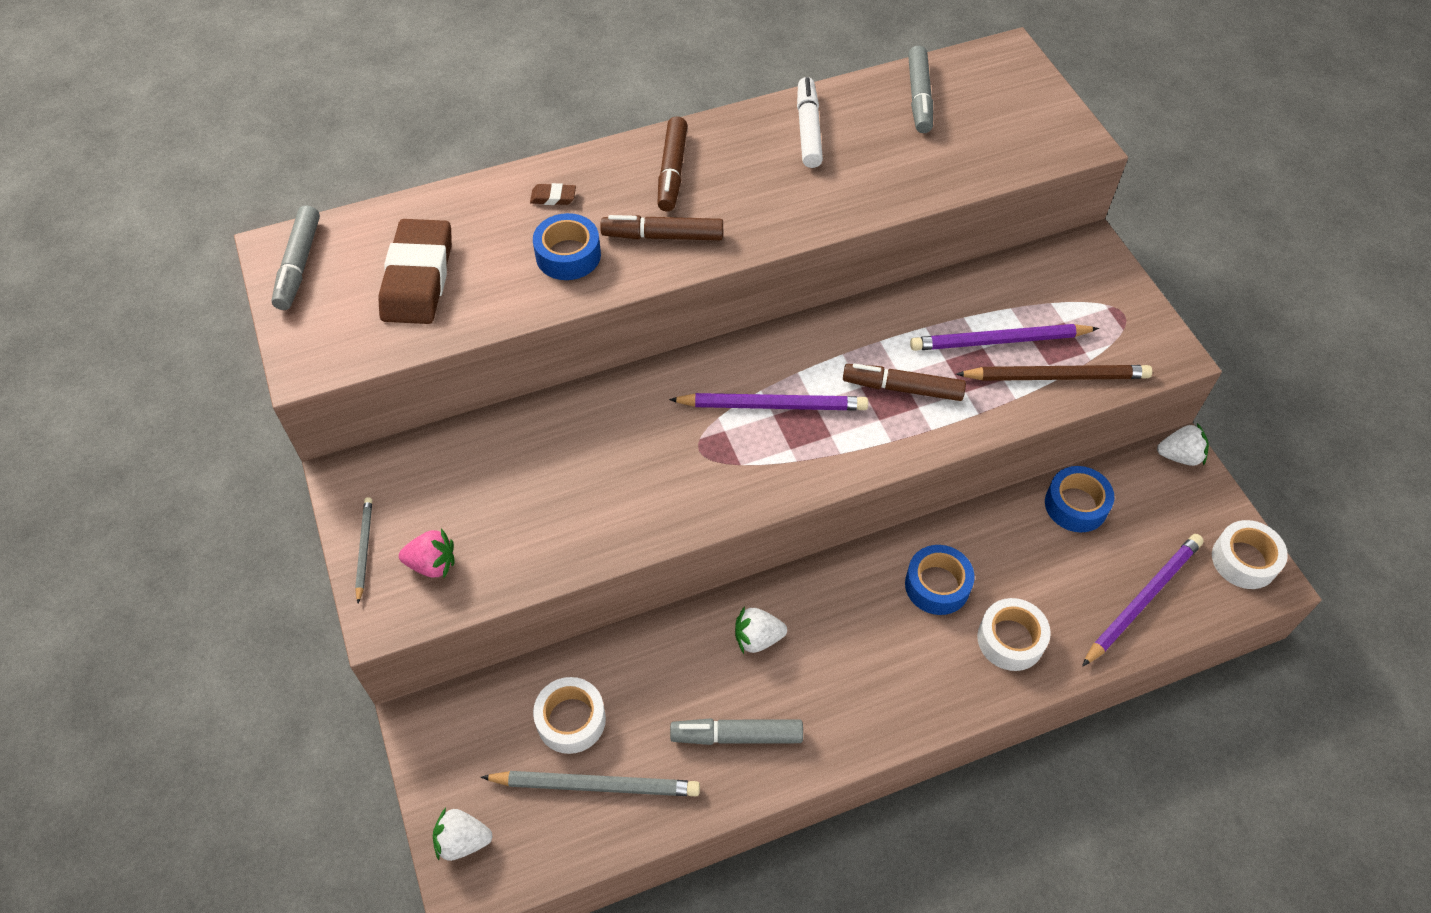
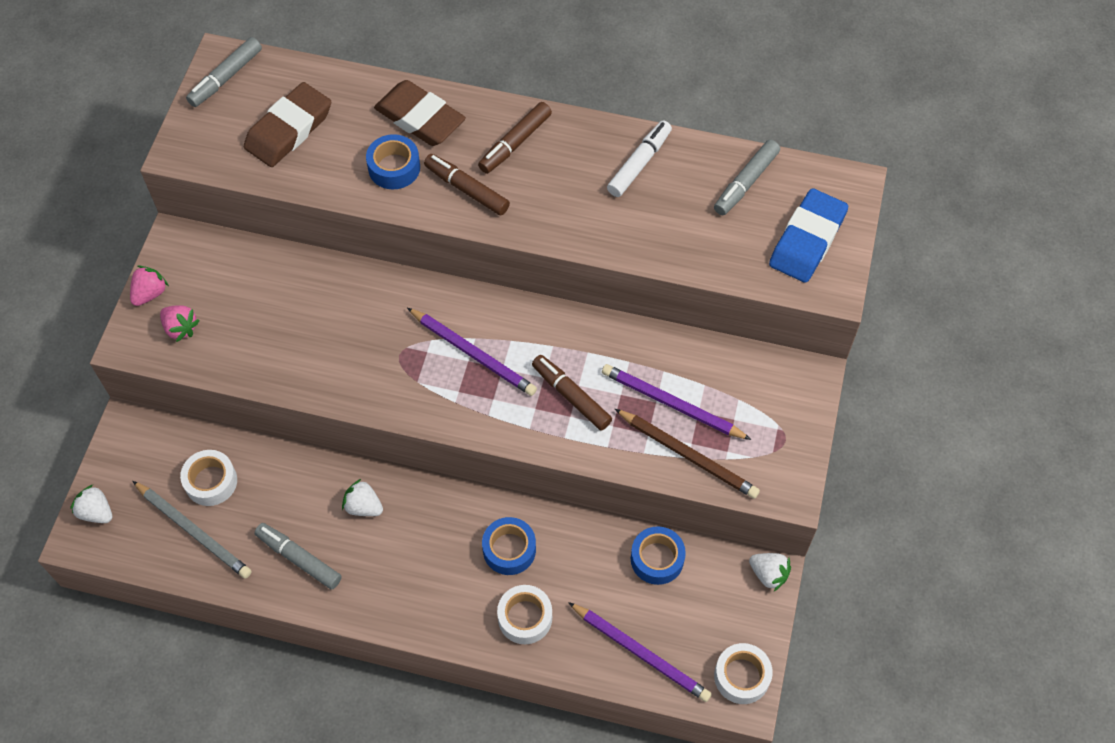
camera: 35 degrees right, 5 degrees up
grey pencil [355,497,372,604] -> pink strawberry [130,266,169,306]
brown eraser [530,183,576,205] -> brown eraser [374,80,466,146], size x2.48
purple pencil [1082,534,1204,667] -> purple pencil turned 45 degrees clockwise [568,602,712,702]
none -> blue eraser [769,188,848,283]

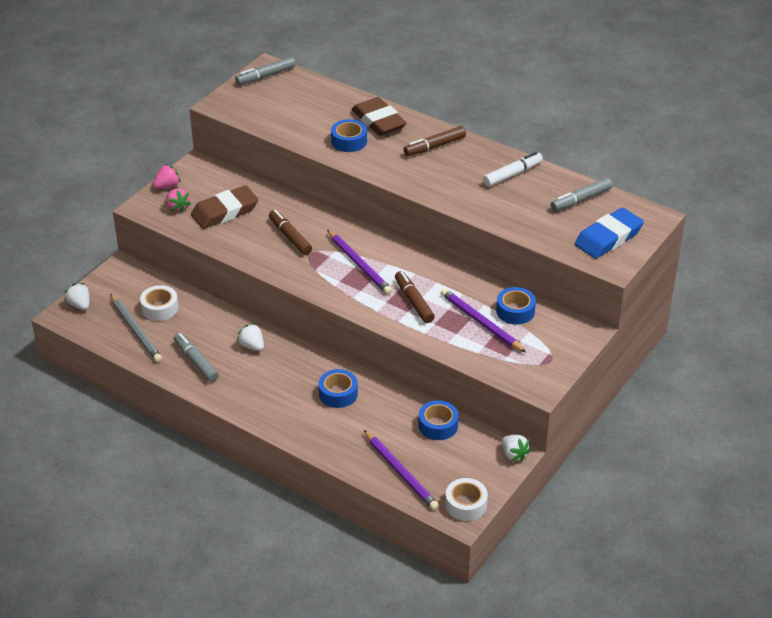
camera: 20 degrees right, 20 degrees down
brown eraser [244,82,331,167] -> brown eraser moved to [191,185,258,229]
brown marker [424,154,510,215] -> brown marker moved to [269,210,312,255]
white tape [497,585,552,644] -> none
brown pencil [615,409,760,499] -> none
none -> blue tape [496,287,536,325]

